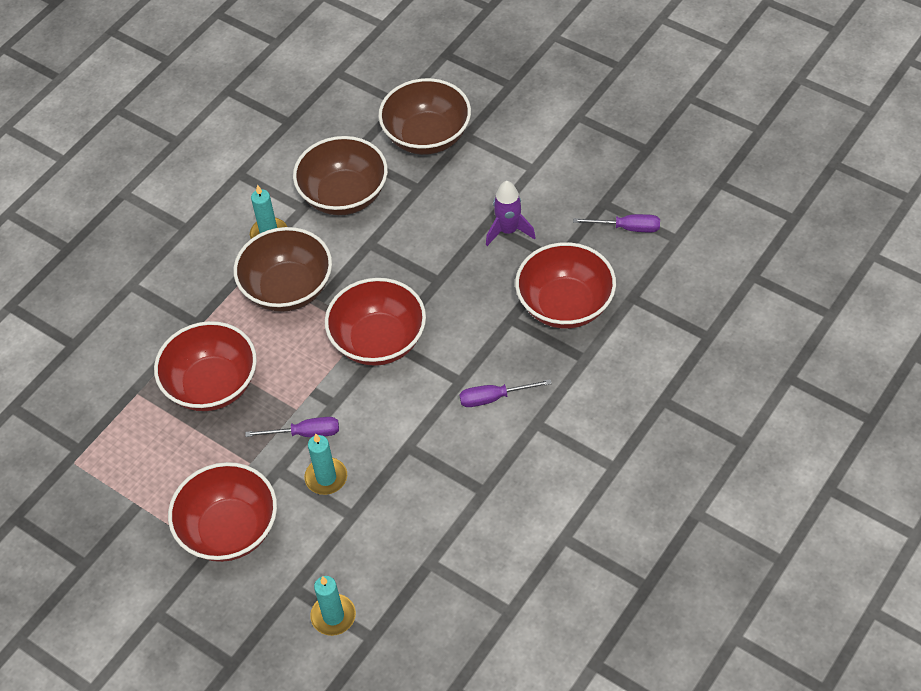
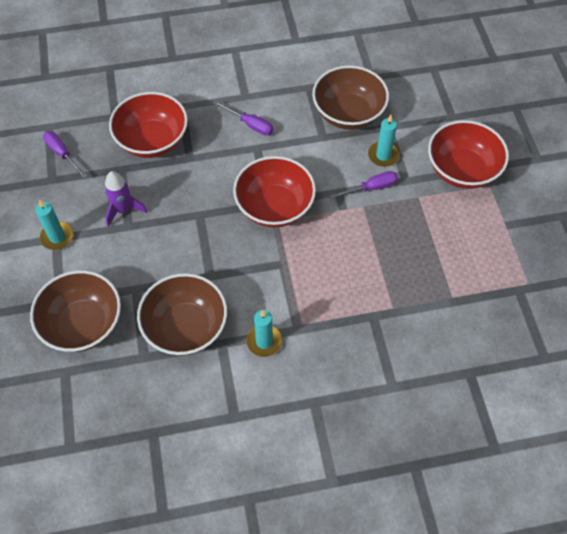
camera: 140 degrees left, 5 degrees up
red bowl [154,321,257,411] -> none
brown bowl [234,227,332,312] -> brown bowl moved to [312,65,389,130]
purple screwdriver [245,417,339,437] -> purple screwdriver turned 120 degrees clockwise [330,171,398,199]
turquoise candle [310,576,356,636] -> turquoise candle moved to [35,200,73,250]

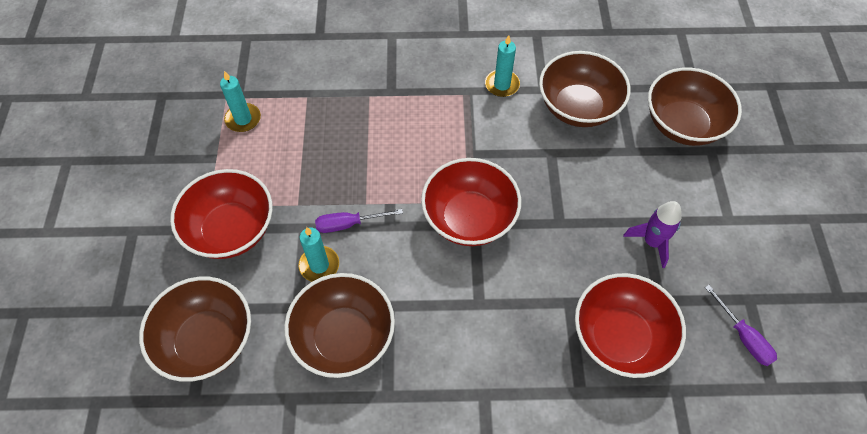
camera: 170 degrees left, 0 degrees up
turquoise candle [35,200,73,250] -> turquoise candle moved to [220,71,261,132]
purple screwdriver [214,101,273,135] -> none
none -> brown bowl [139,277,251,382]

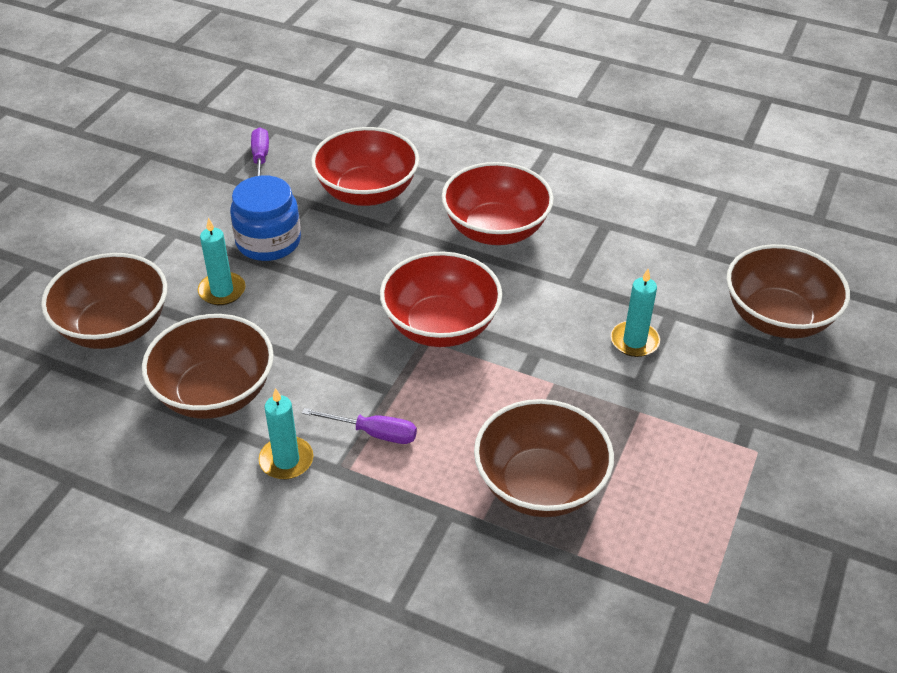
camera: 155 degrees left, 15 degrees down
red bowl [170,169,273,259] -> red bowl moved to [442,162,554,245]
turquoise candle [220,71,261,132] -> turquoise candle moved to [198,218,245,305]
brown bowl [284,273,395,378] -> brown bowl moved to [474,399,614,517]
purple screwdriver [315,209,403,233] -> purple screwdriver moved to [302,408,417,444]
purple rocket [623,201,682,268] -> blue jar [230,176,301,261]

